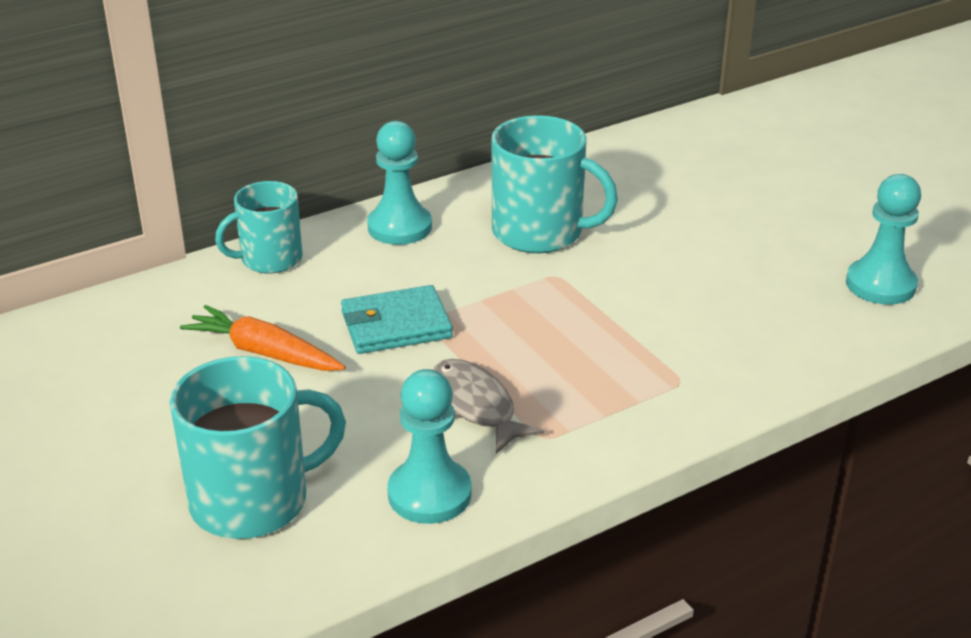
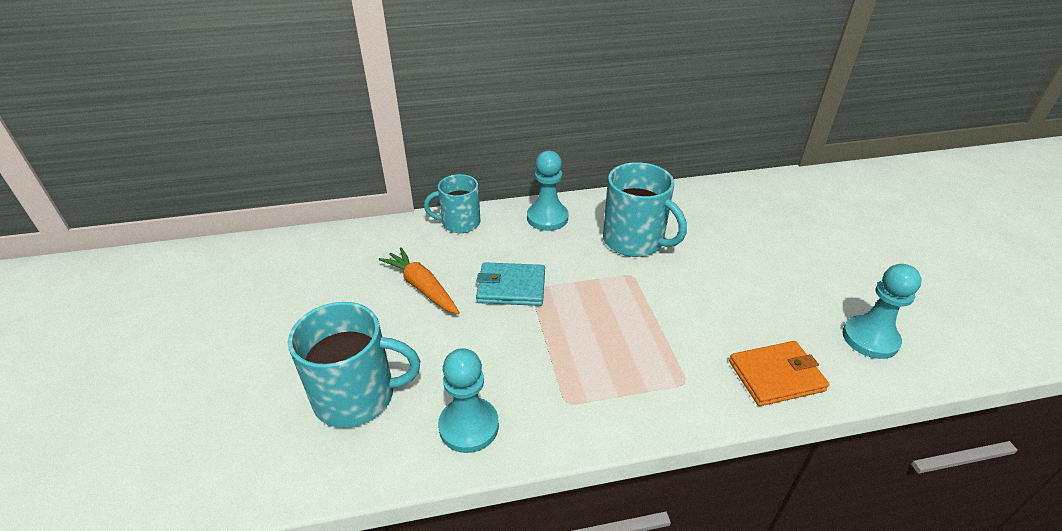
camera: 20 degrees right, 5 degrees up
grey fish [433,359,545,454] -> none
none -> orange wallet [729,341,829,406]

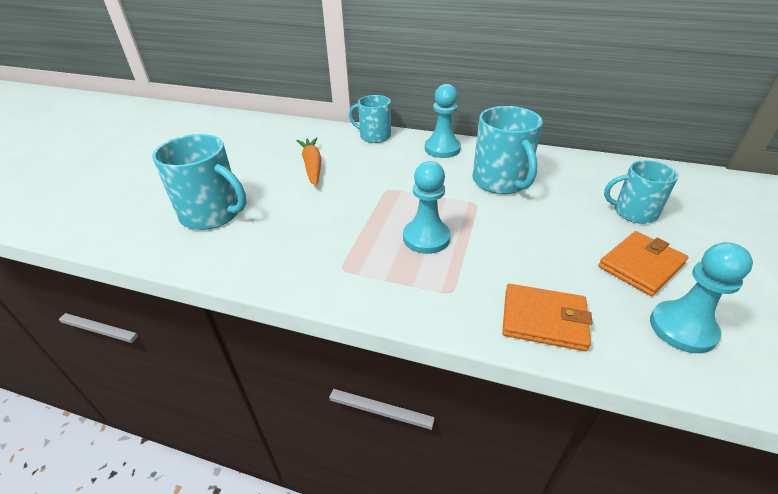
camera: 30 degrees right, 0 degrees up
turquoise pawn [438,348,499,453] -> turquoise pawn moved to [403,161,451,254]
turquoise wallet [476,262,545,306] -> none
none -> orange wallet [598,231,688,296]
none -> turquoise mug [604,160,678,224]

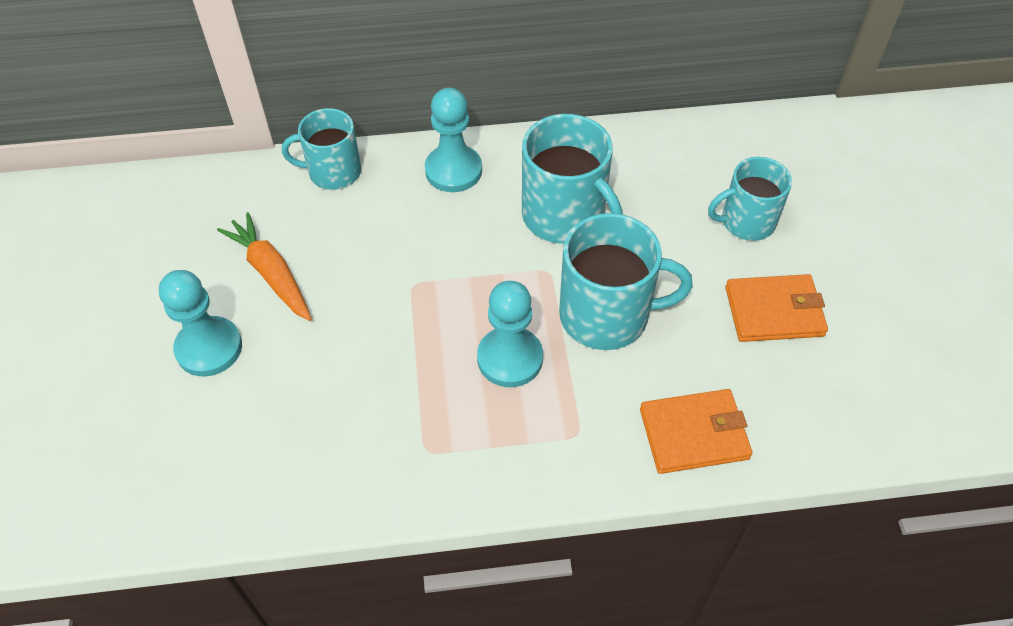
camera: 25 degrees left, 15 degrees up
turquoise mug [152,134,246,230] -> turquoise mug moved to [559,213,693,350]
orange wallet [598,231,688,296] -> orange wallet turned 60 degrees clockwise [725,274,828,342]
turquoise pawn [650,242,753,353] -> turquoise pawn moved to [159,270,242,376]

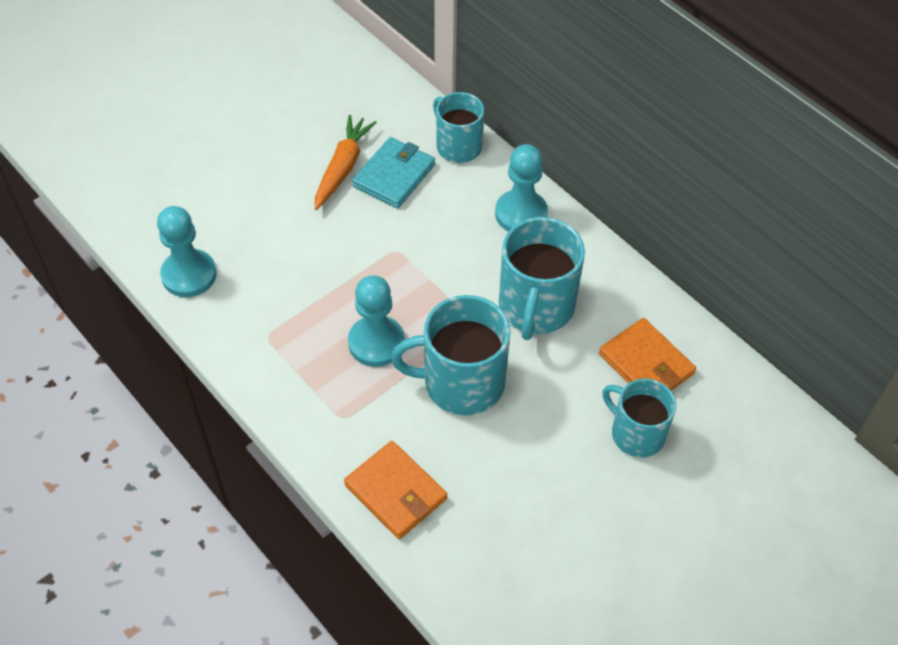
camera: 55 degrees right, 0 degrees up
turquoise pawn [159,270,242,376] -> turquoise pawn moved to [157,206,217,297]
turquoise mug [559,213,693,350] -> turquoise mug turned 120 degrees clockwise [391,295,510,415]
orange wallet [725,274,828,342] -> orange wallet moved to [599,318,696,391]
none -> turquoise wallet [352,137,435,208]

